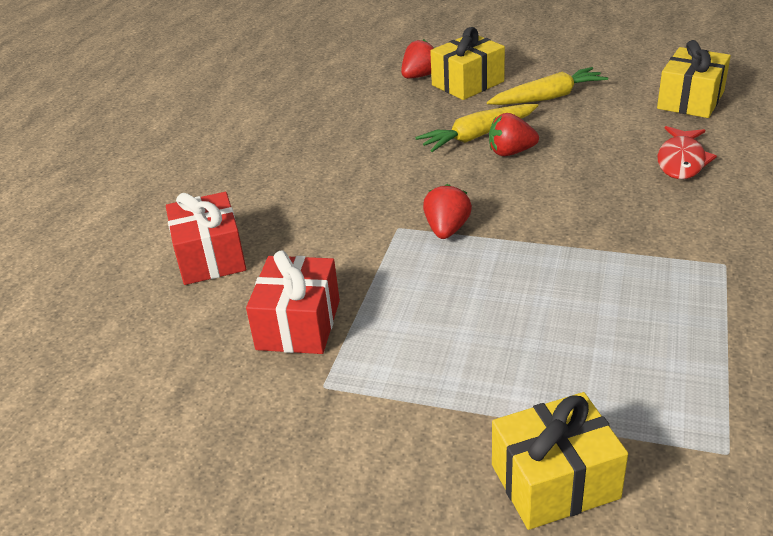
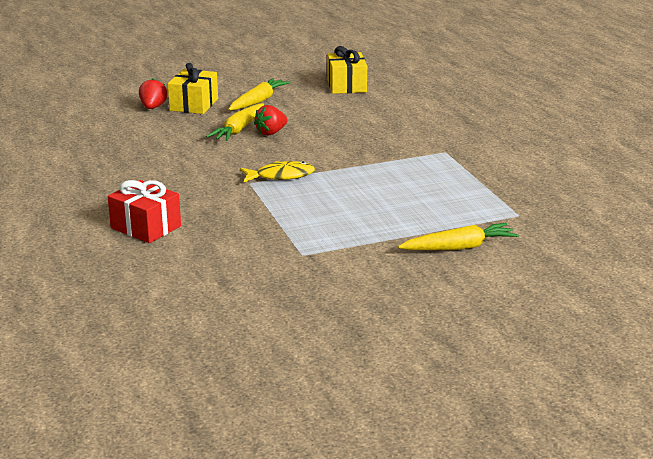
camera: 40 degrees left, 10 degrees down
red gift [246,251,340,354] -> none
red strawberry [423,184,472,239] -> yellow fish [240,161,315,182]
yellow gift [492,392,628,530] -> yellow carrot [398,223,518,250]
red fish [658,126,717,179] -> none

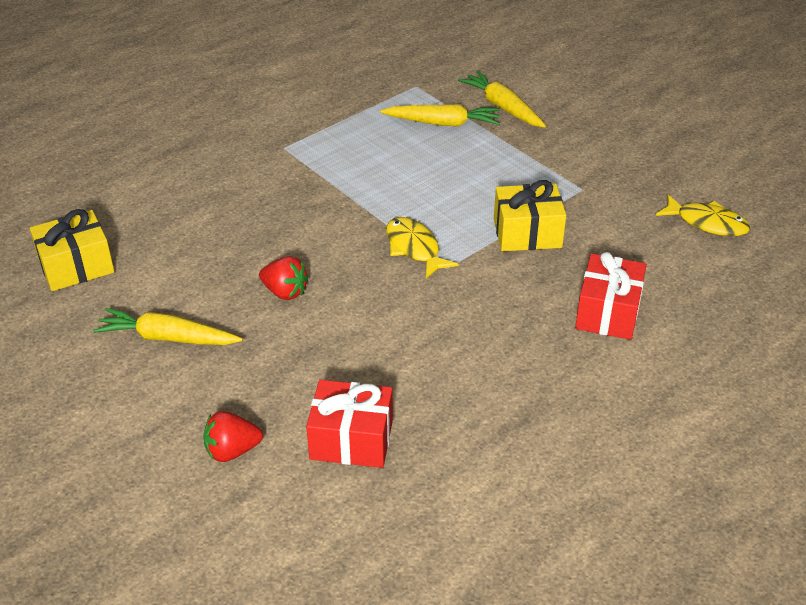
camera: 110 degrees left, 15 degrees up
yellow gift [168,63,218,114] -> yellow gift moved to [494,180,566,251]
yellow carrot [206,103,264,141] -> yellow carrot moved to [380,104,500,126]
none -> red gift [306,380,393,468]
none -> yellow fish [655,194,750,236]

